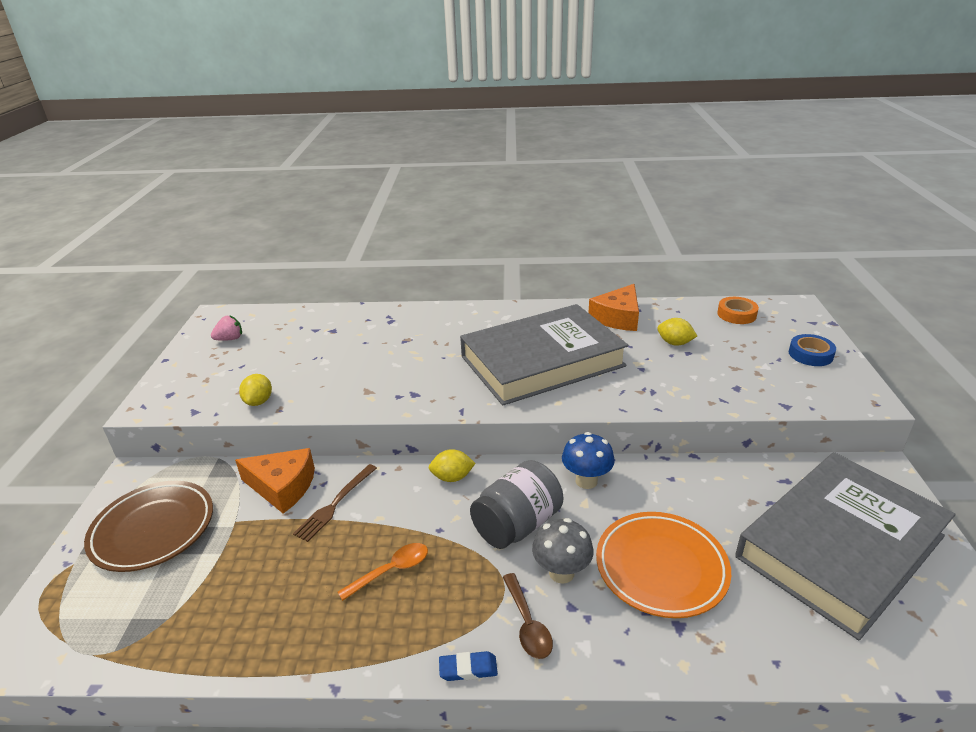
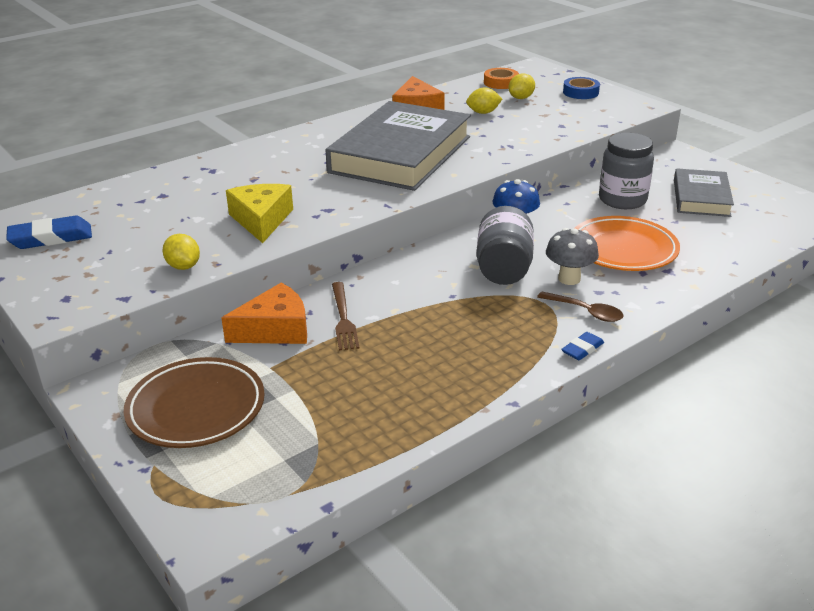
camera: 40 degrees left, 0 degrees up
pink strawberry [211,315,242,341] -> blue eraser [6,216,92,249]
orange spoon [338,543,428,601] -> none
yellow lemon [429,449,476,482] -> yellow lemon moved to [508,73,535,99]
grey book [735,452,955,640] -> grey book [674,168,734,217], size x0.53
none -> yellow cheese [226,184,293,243]
none -> grey jar [599,133,654,209]

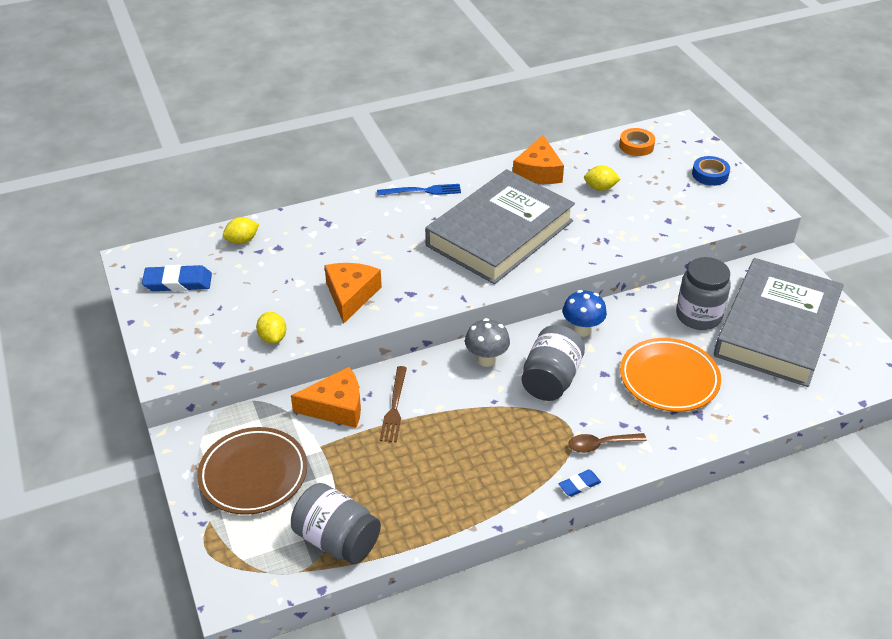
camera: 15 degrees right, 10 degrees up
yellow cheese [226,184,293,243] -> orange cheese [324,263,382,324]
yellow lemon [508,73,535,99] -> yellow lemon moved to [223,217,259,244]
brown spoon [537,292,624,322] -> brown spoon turned 120 degrees clockwise [569,433,647,453]
grey mushroom [546,228,599,285] -> grey mushroom moved to [465,318,510,367]
grey book [674,168,734,217] -> grey book [714,258,844,387], size x1.88
none -> grey jar [291,483,381,564]
none -> blue fork [377,184,461,195]

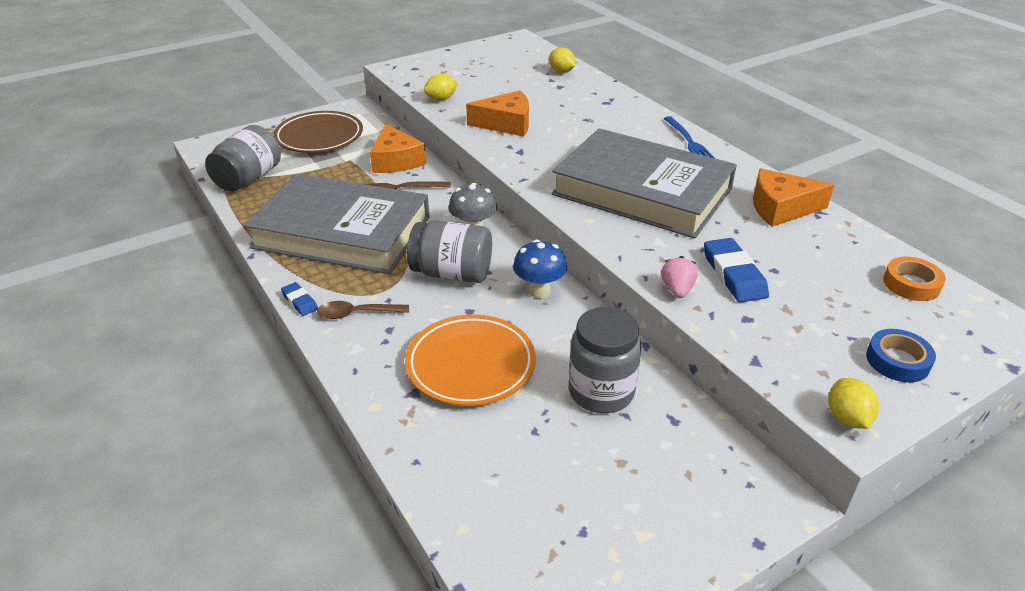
camera: 80 degrees right, 5 degrees down
blue eraser [142,265,212,292] -> blue eraser moved to [704,238,769,303]
brown spoon [569,433,647,453] -> brown spoon turned 75 degrees counterclockwise [317,301,409,319]
yellow lemon [584,165,620,191] -> yellow lemon moved to [828,378,879,429]
grey book [714,258,844,387] -> grey book moved to [244,174,430,274]
none -> pink strawberry [661,256,698,298]

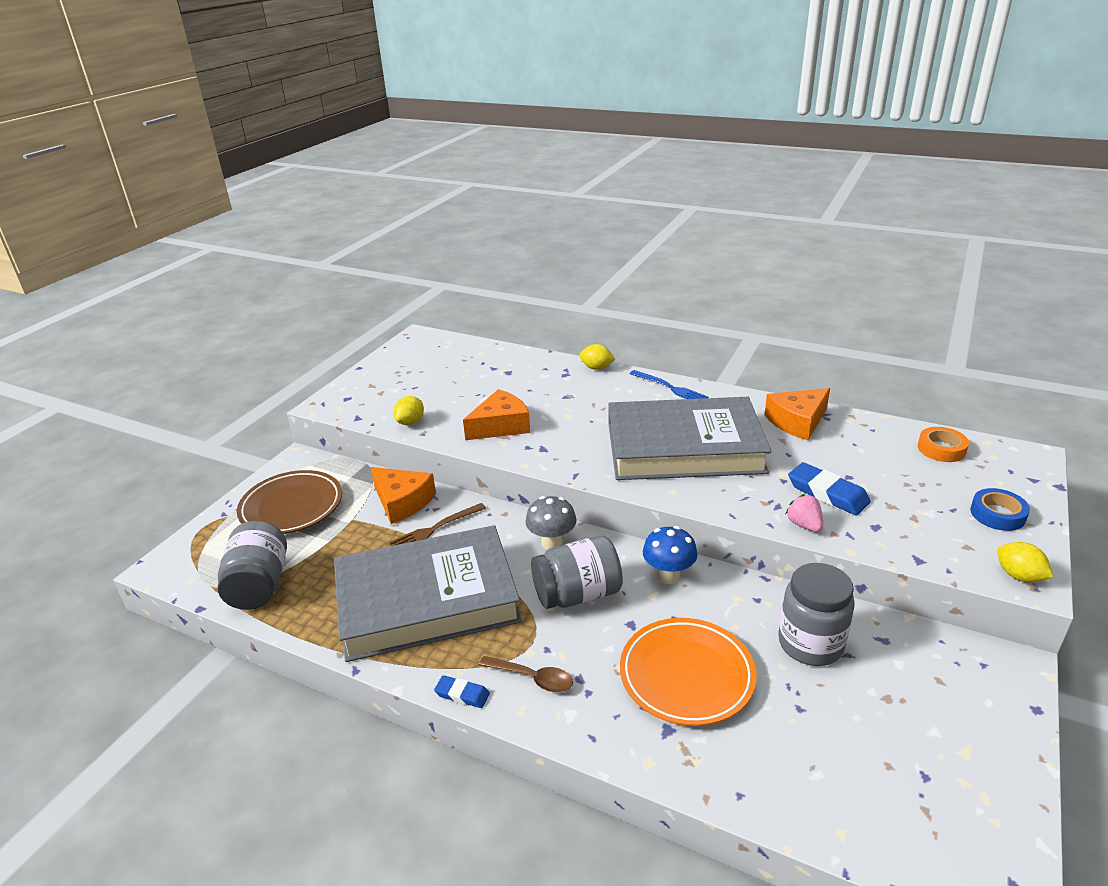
camera: 30 degrees left, 5 degrees down
brown spoon [317,301,409,319] -> brown spoon turned 120 degrees counterclockwise [479,656,573,692]
yellow lemon [549,47,575,73] -> yellow lemon moved to [580,344,615,370]

